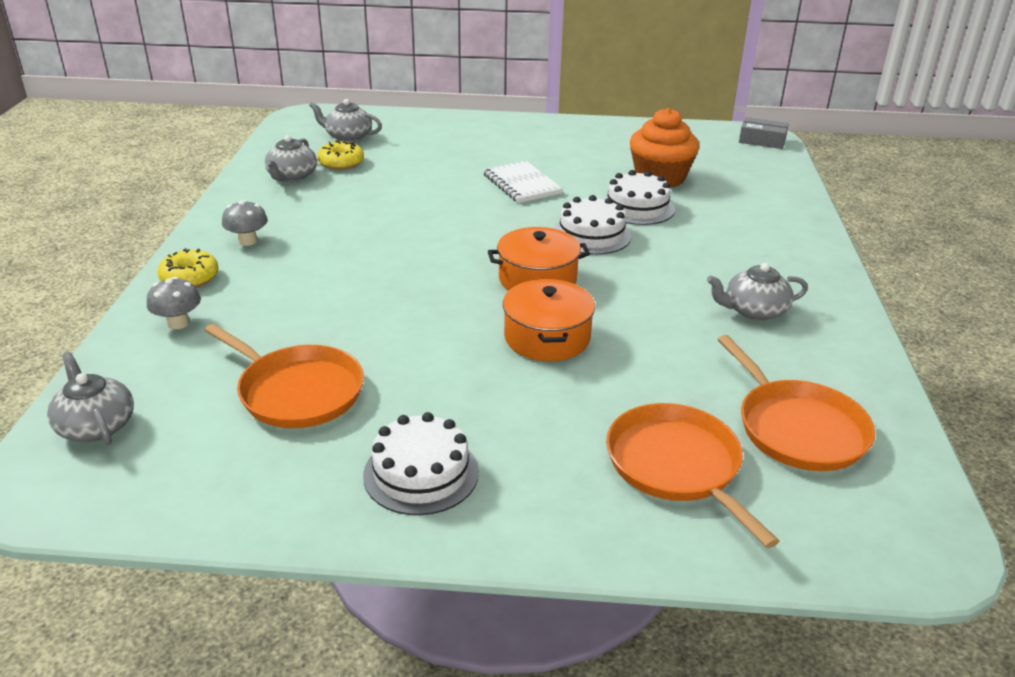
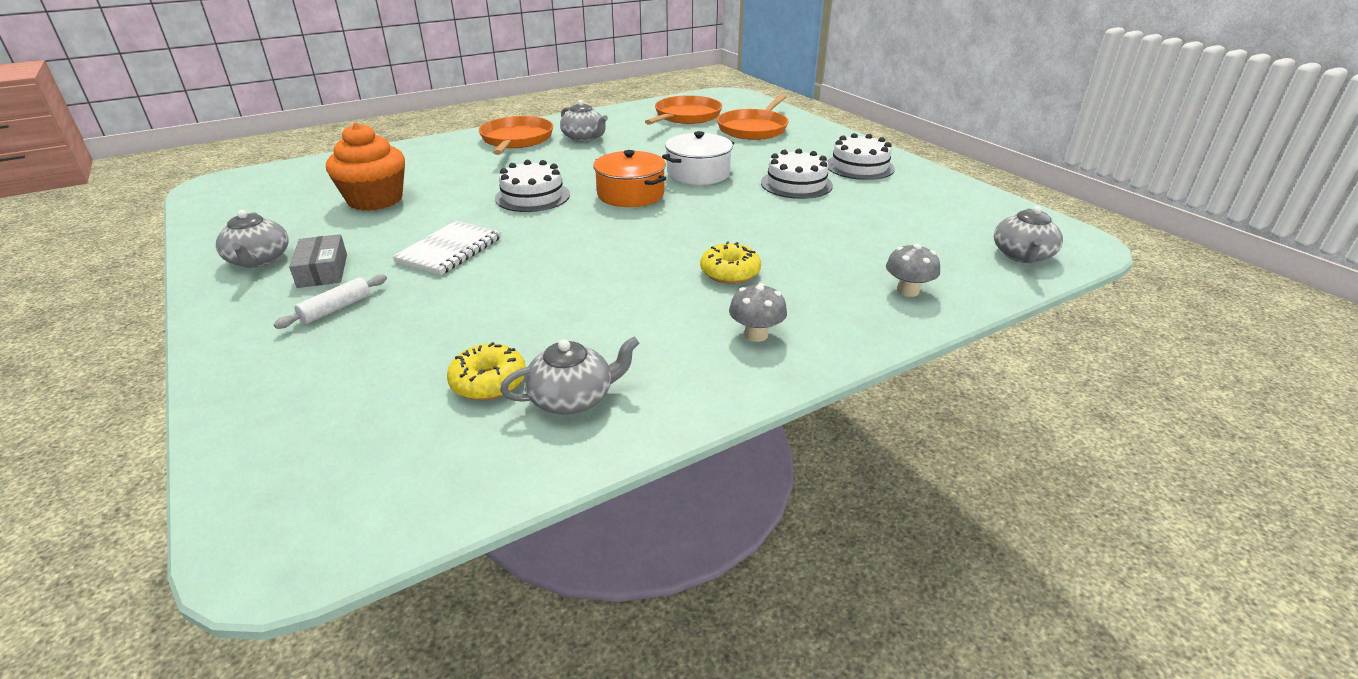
camera: 125 degrees left, 0 degrees up
yellow donut [157,248,219,288] -> yellow donut moved to [700,241,761,284]
orange pan [204,324,364,428] -> orange pan moved to [479,116,553,155]
grey teapot [309,99,382,142] -> grey teapot moved to [216,210,289,268]
orange pot [503,279,595,361] -> white pot [662,131,734,185]
white cake [603,170,675,225] -> white cake moved to [761,149,833,199]
grey box [739,117,789,149] -> grey box moved to [289,234,347,288]
none -> white rolling pin [274,274,387,329]

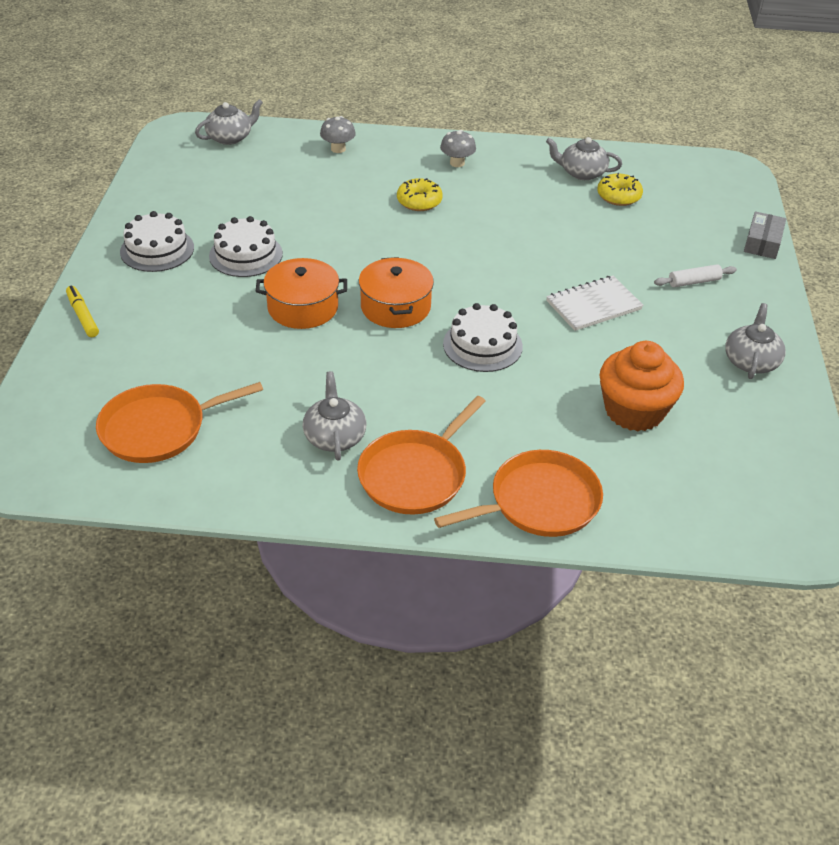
camera: 145 degrees left, 10 degrees up
grey box [289,234,347,288] -> grey box moved to [744,211,786,259]
white pot [662,131,734,185] -> orange pot [256,258,347,329]
orange pan [717,94,789,140] -> orange pan moved to [434,450,603,537]
none -> yellow marker [66,285,99,337]

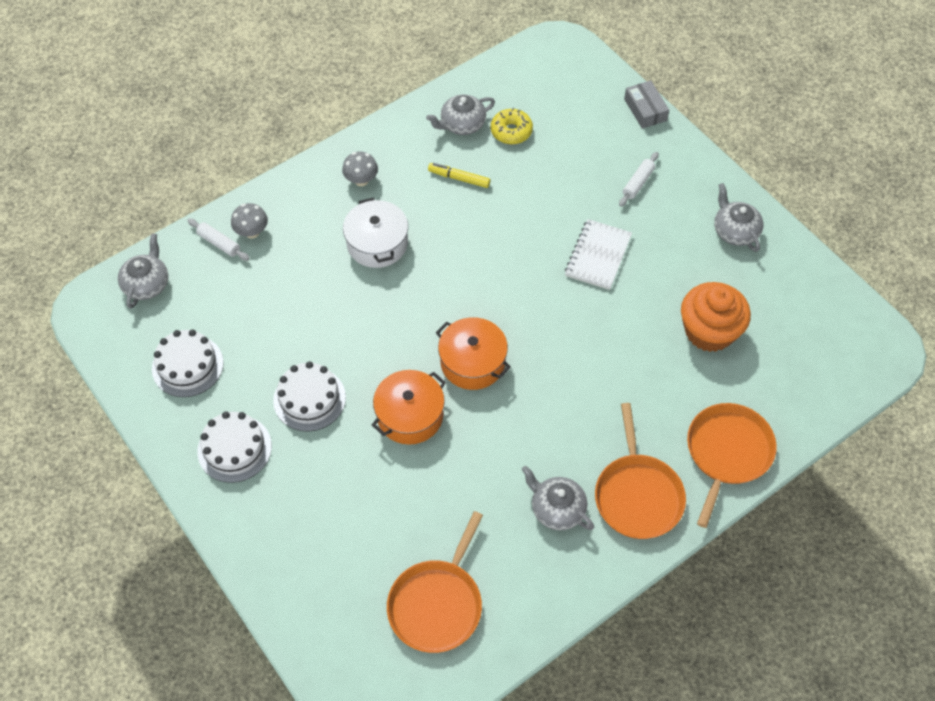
camera: 40 degrees left, 15 degrees up
yellow marker [66,285,99,337] -> yellow marker moved to [428,163,491,188]
yellow donut [397,178,443,211] -> white pot [343,197,408,268]
white cake [443,303,523,372] -> white cake moved to [152,329,224,397]
none -> white rolling pin [187,219,249,261]

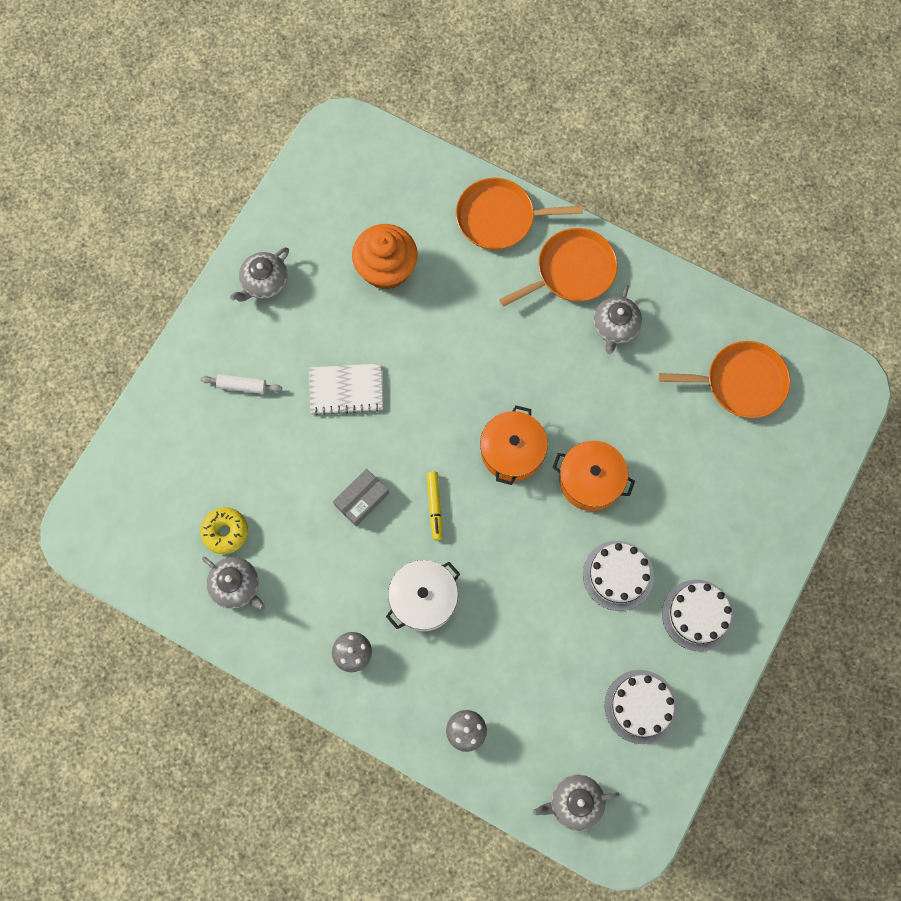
camera: 115 degrees left, 15 degrees up
white rolling pin [187,219,249,261] -> none
yellow marker [428,163,491,188] -> yellow marker moved to [427,471,442,540]
grey box [624,80,669,129] -> grey box moved to [333,469,389,526]

